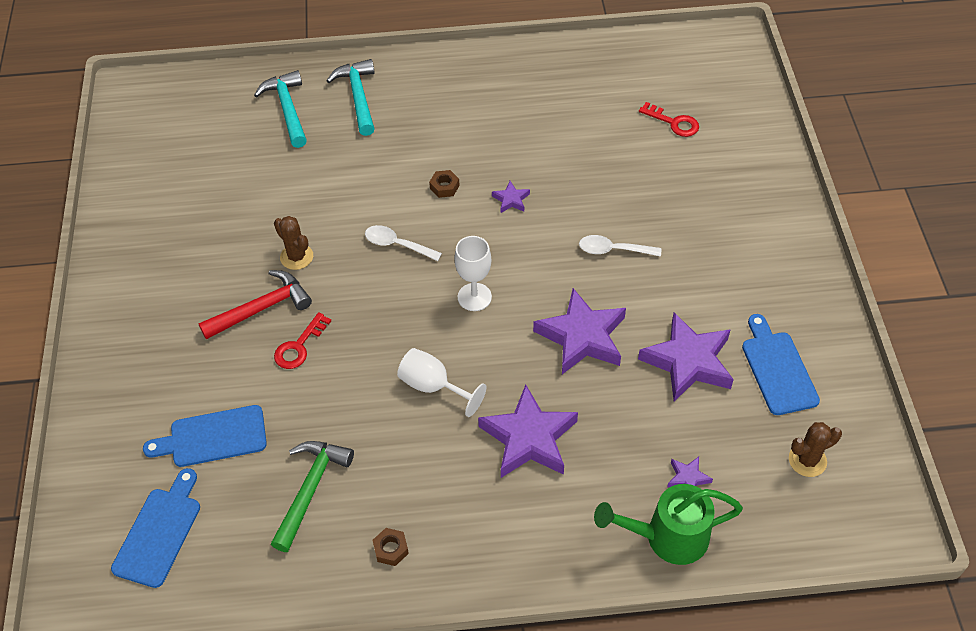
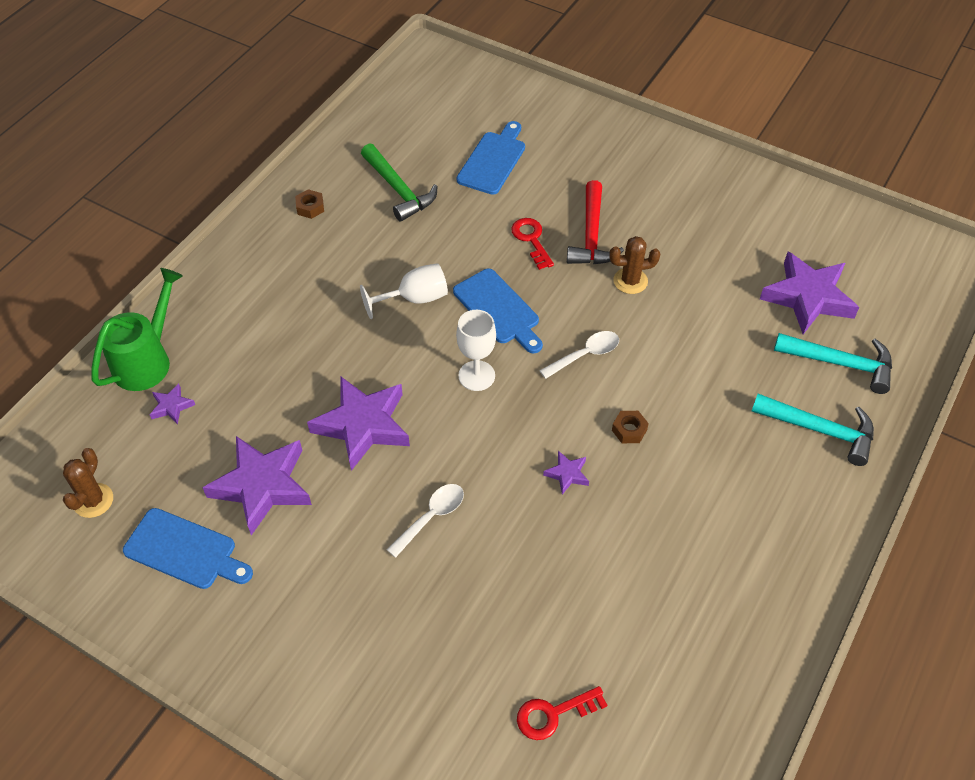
camera: 125 degrees right, 0 degrees up
blue cutting board [111,468,200,588] -> blue cutting board moved to [453,269,543,353]
purple star [478,384,578,478] -> purple star moved to [760,252,859,334]

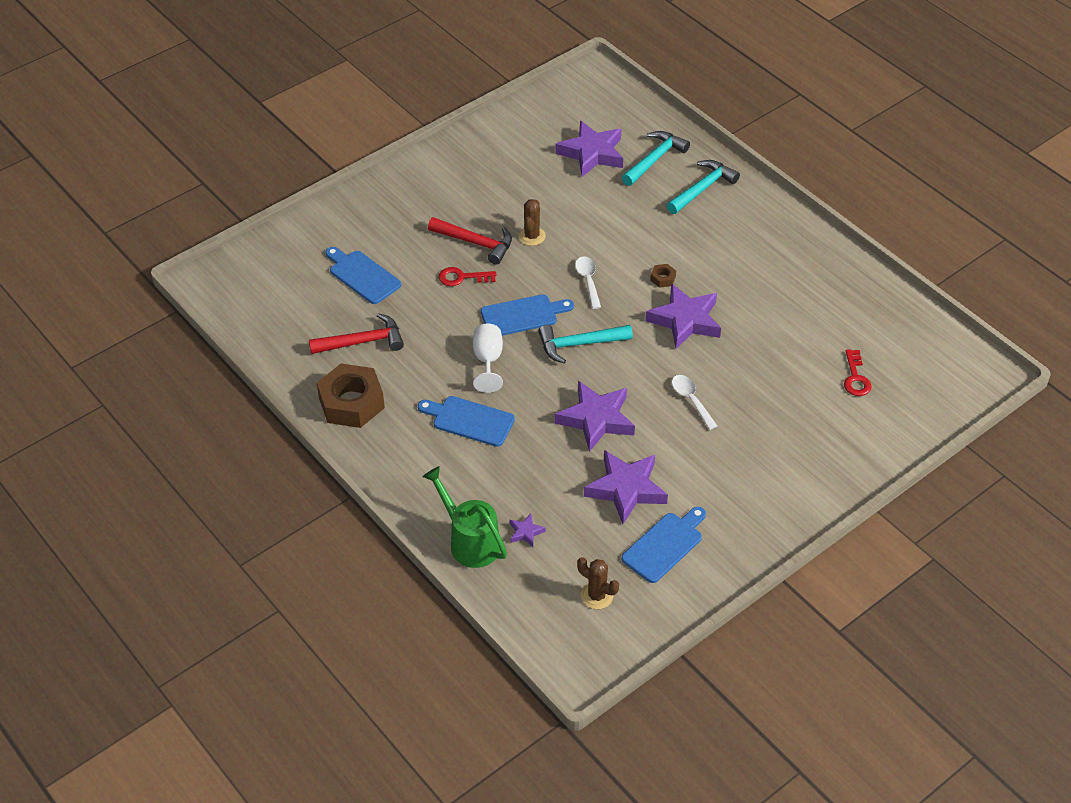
camera: 70 degrees left, 5 degrees down
brown nut [295,189,324,219] -> brown nut [317,363,385,428], size x2.44
green hammer [361,143,438,222] -> red hammer [309,313,404,354]
white goblet [456,310,496,391] -> turquoise hammer [538,325,633,363]
purple star [543,451,589,494] -> purple star [645,283,721,349], size x2.26
none -> blue cutting board [418,396,515,447]

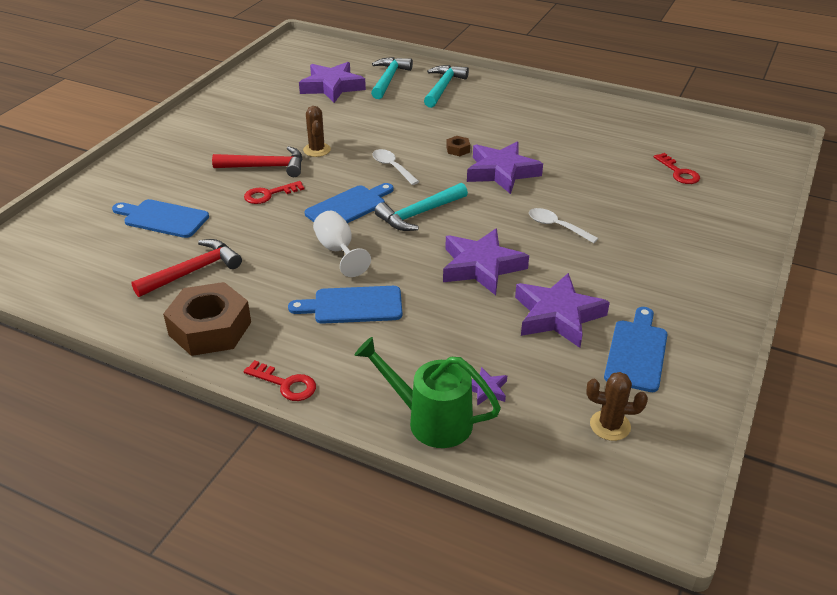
camera: 25 degrees left, 10 degrees down
none -> red key [244,360,316,401]

